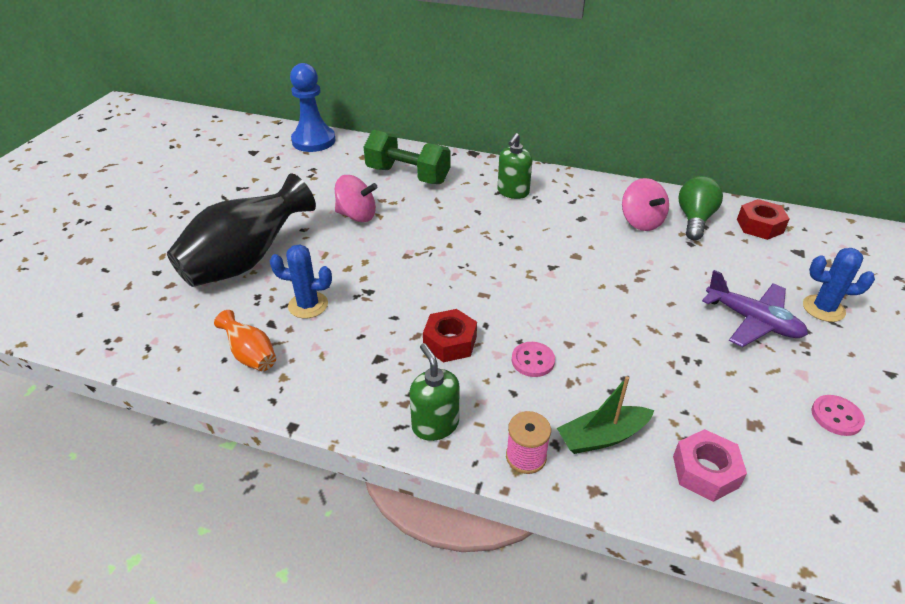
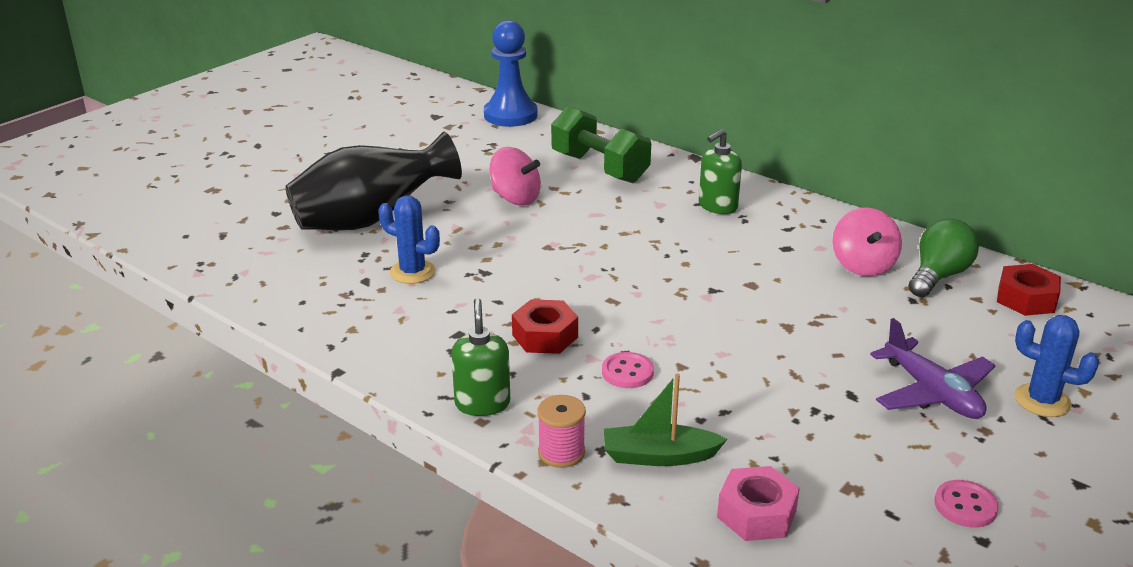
camera: 20 degrees right, 10 degrees down
orange vase [214,310,276,371] -> none

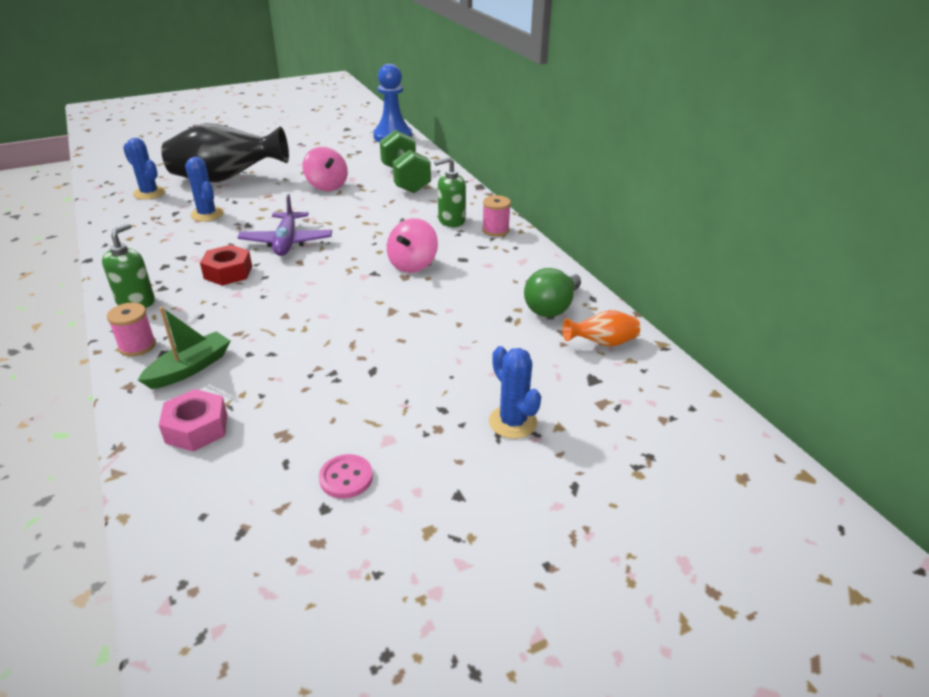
camera: 25 degrees right, 5 degrees up
pink button [602,352,654,388] -> none
green boat [604,373,727,466] -> green boat turned 105 degrees clockwise [138,307,230,389]
pink spinning top [832,208,902,276] -> pink spinning top moved to [387,218,438,273]
purple plane [870,318,996,419] -> purple plane moved to [237,194,332,256]
green light bulb [909,219,979,297] -> green light bulb turned 150 degrees clockwise [524,268,581,317]
red nut [997,264,1061,316] -> orange vase [563,310,640,347]
none -> blue cactus [123,138,165,200]
none -> pink spool [482,195,511,237]

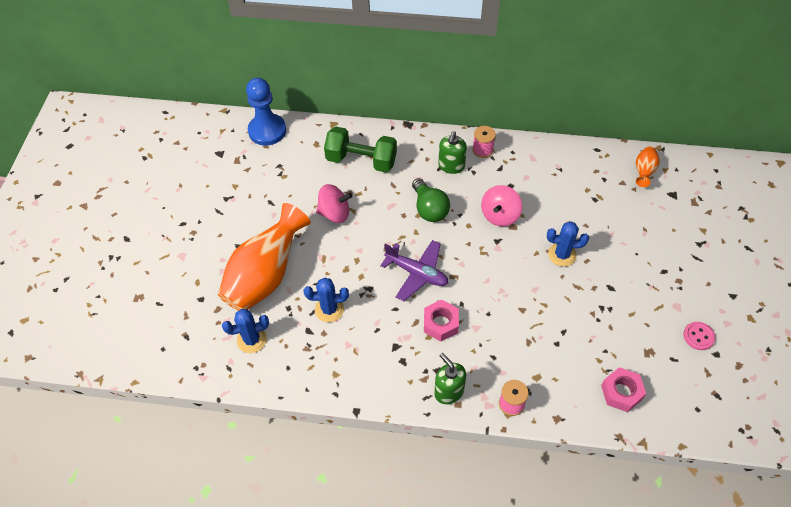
camera: 55 degrees left, 20 degrees up
green boat [138,307,230,389] -> none
black vase [161,123,289,182] -> orange vase [218,203,311,311]
red nut [200,245,252,286] -> pink nut [424,300,459,341]
pink spinning top [387,218,438,273] -> pink spinning top turned 60 degrees clockwise [481,185,522,227]
blue cactus [489,346,541,439] -> blue cactus moved to [547,221,589,267]
green light bulb [524,268,581,317] -> green light bulb moved to [412,178,450,222]

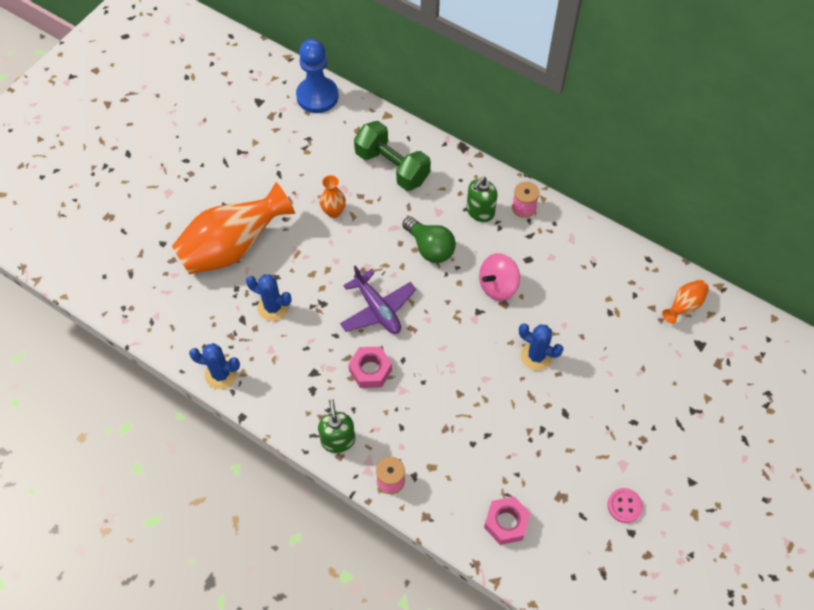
camera: 25 degrees right, 5 degrees up
blue cactus [222,309,269,353] -> blue cactus moved to [189,343,240,389]
pink spinning top [316,184,352,223] -> orange vase [320,175,346,218]
green light bulb [412,178,450,222] -> green light bulb turned 45 degrees counterclockwise [402,217,456,263]

